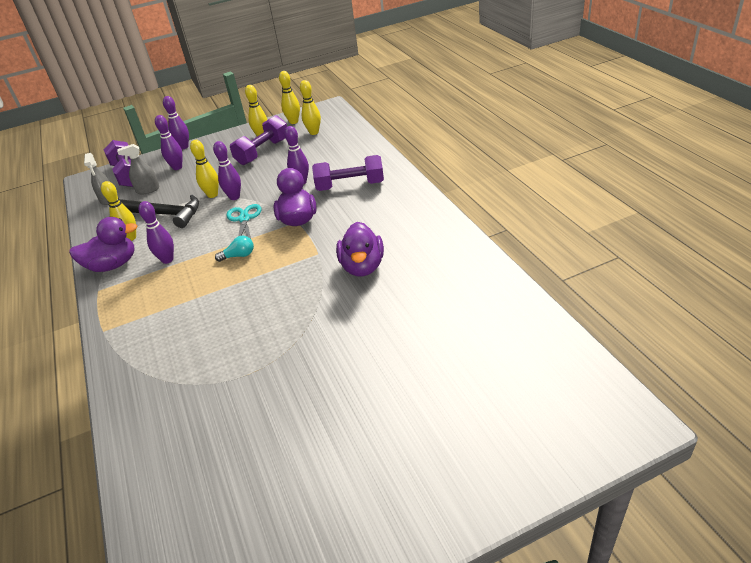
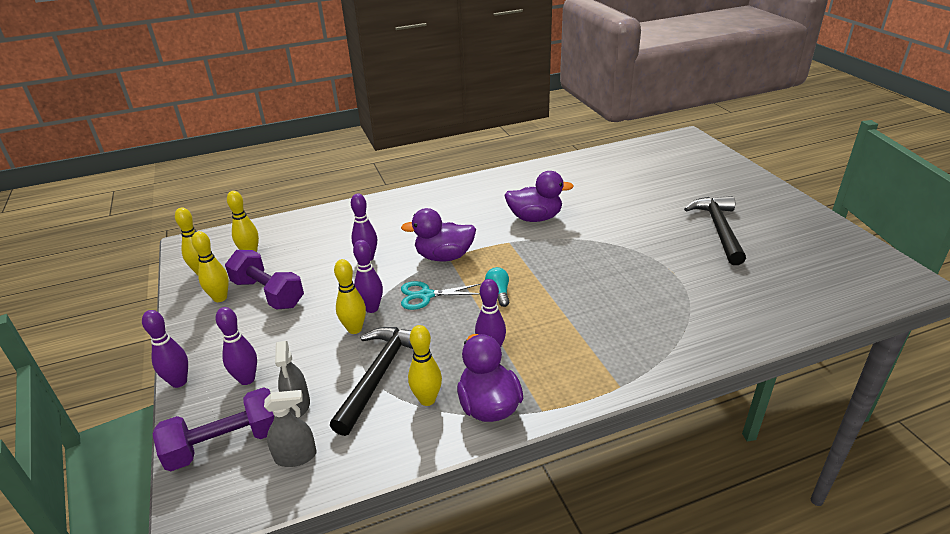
camera: 90 degrees left, 5 degrees down
purple dumbbell [312,155,384,191] -> none
none -> black hammer [684,196,746,265]

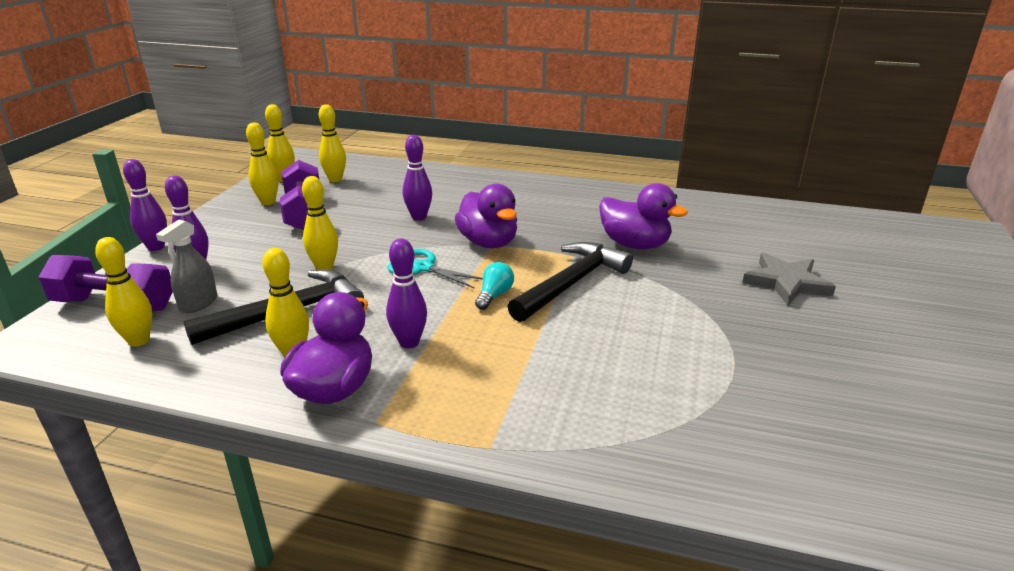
camera: 35 degrees right, 5 degrees down
grey spray bottle [264,390,317,467] -> yellow bowling pin [95,237,152,347]
purple bowling pin [353,240,383,313] -> none
purple duck [401,208,476,262] -> purple duck turned 150 degrees counterclockwise [455,183,517,248]
black hammer [684,196,746,265] -> black hammer moved to [507,242,633,322]
none -> grey star [742,253,836,306]

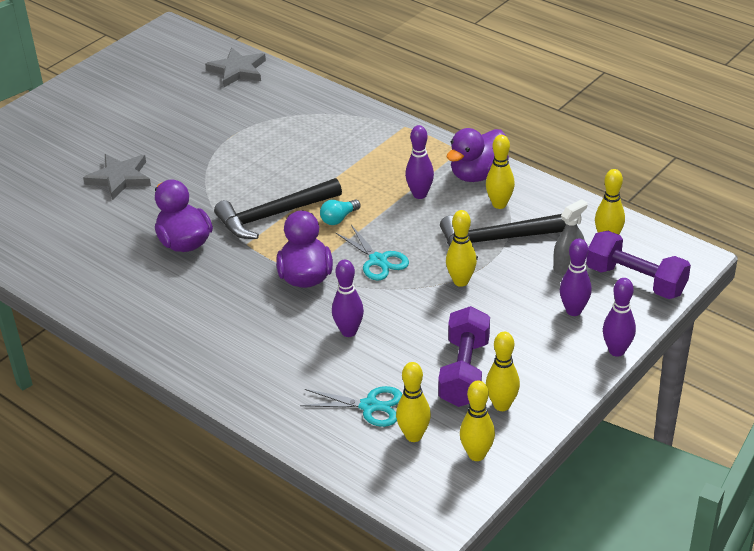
camera: 155 degrees left, 10 degrees up
none -> grey star [205,48,266,87]
none -> turquoise scissors [300,386,402,427]

